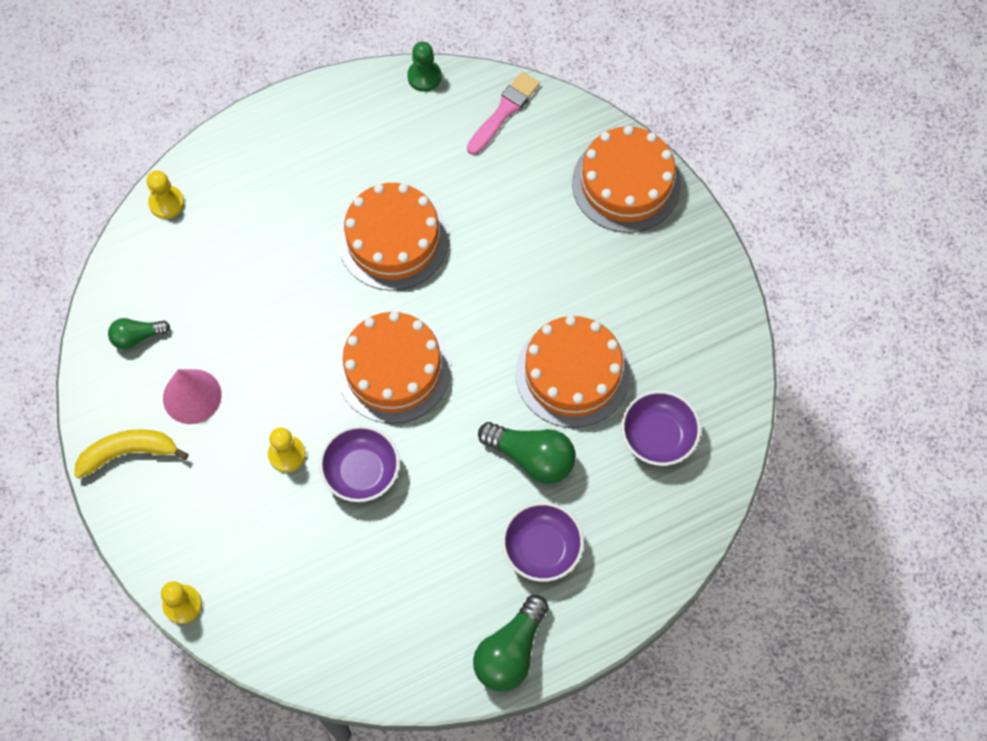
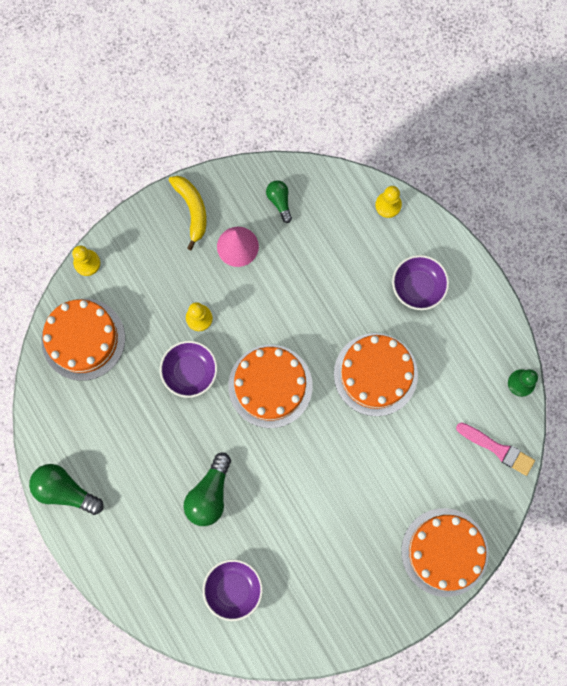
camera: 85 degrees right, 10 degrees up
purple bowl [502,502,584,582] -> purple bowl moved to [392,255,449,310]
orange cake [516,316,630,428] -> orange cake moved to [41,299,125,381]

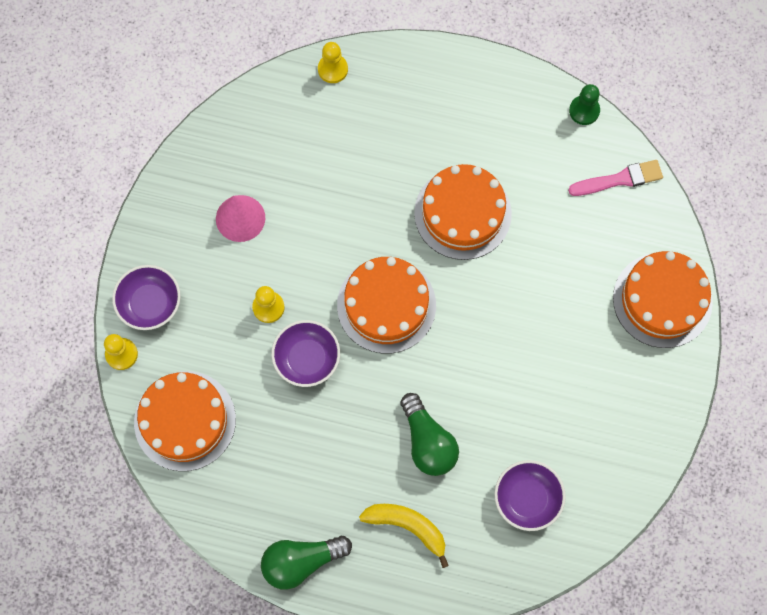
camera: 45 degrees left, 5 degrees down
yellow banana [169,176,207,250] -> yellow banana moved to [359,504,449,568]
green light bulb [266,180,292,223] -> none
purple bowl [392,255,449,310] -> purple bowl moved to [112,265,181,330]

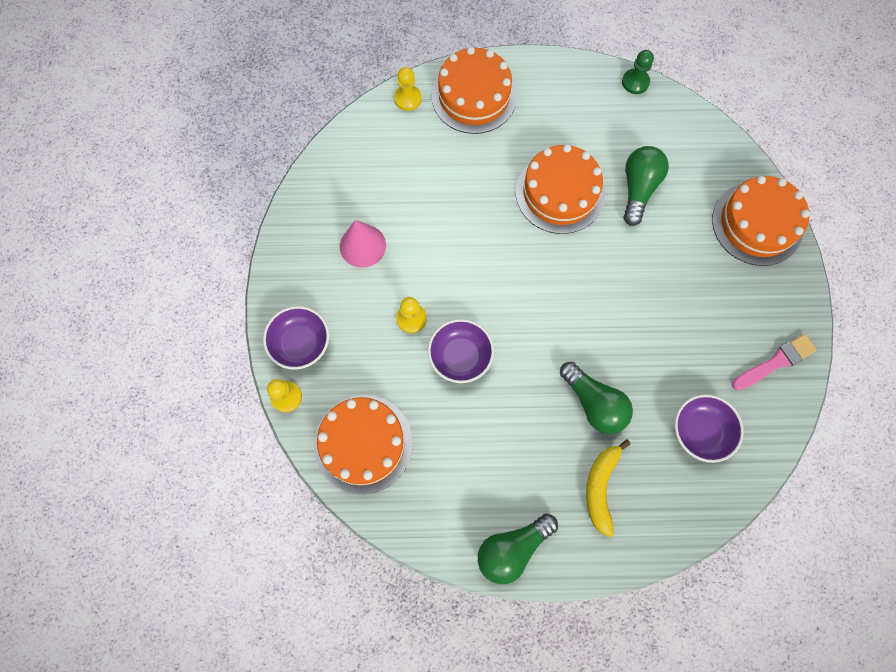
camera: 15 degrees left, 0 degrees up
orange cake [337,257,436,354] -> orange cake moved to [432,47,517,134]
yellow banana [359,504,449,568] -> yellow banana turned 90 degrees counterclockwise [586,439,631,537]
pink brush [568,160,663,196] -> pink brush moved to [732,334,817,390]
none -> green light bulb [624,146,669,226]

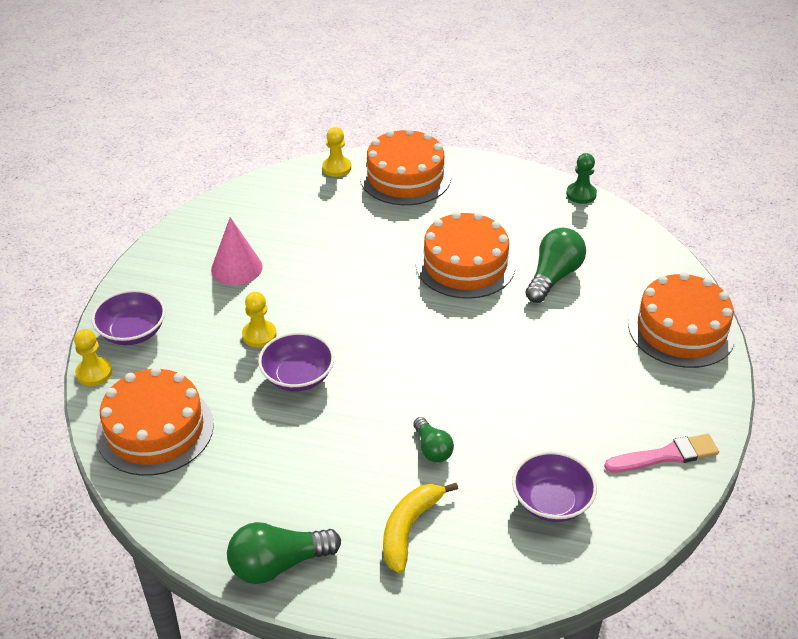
camera: 15 degrees right, 30 degrees down
green light bulb [560,362,633,434] -> green light bulb [413,417,454,462], size x0.60

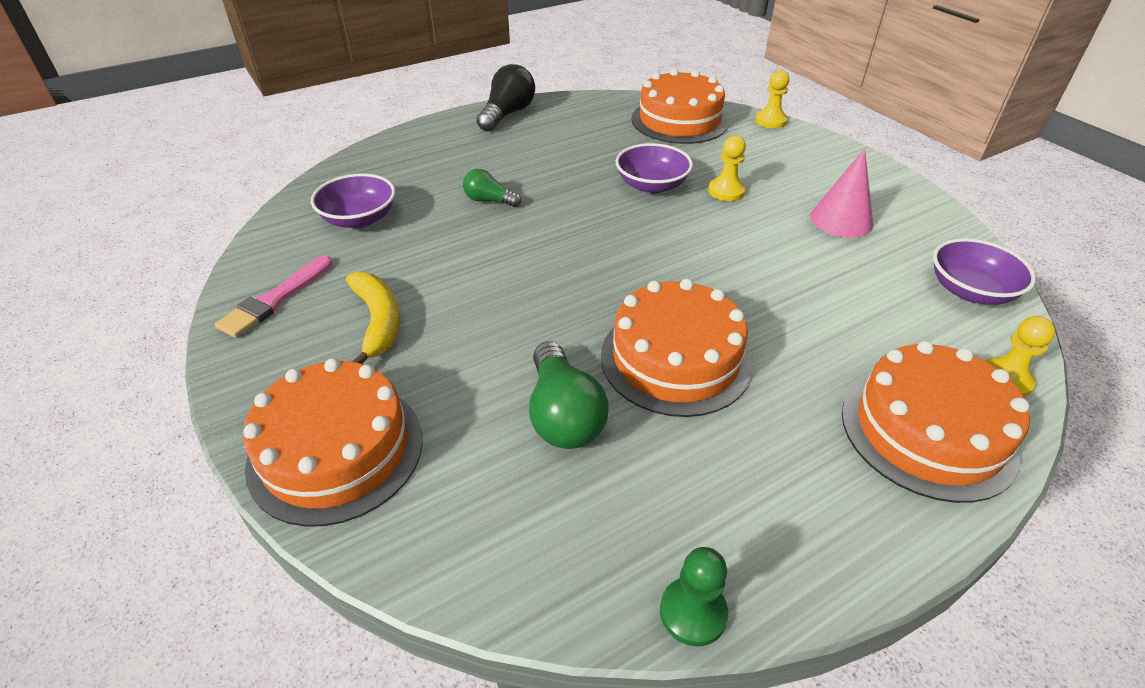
camera: 135 degrees right, 0 degrees up
purple bowl [91,290,166,345] -> purple bowl moved to [933,238,1036,305]
green light bulb [227,522,341,584] -> black light bulb [476,64,535,132]
yellow banana [383,483,458,574] -> yellow banana moved to [346,272,400,364]

